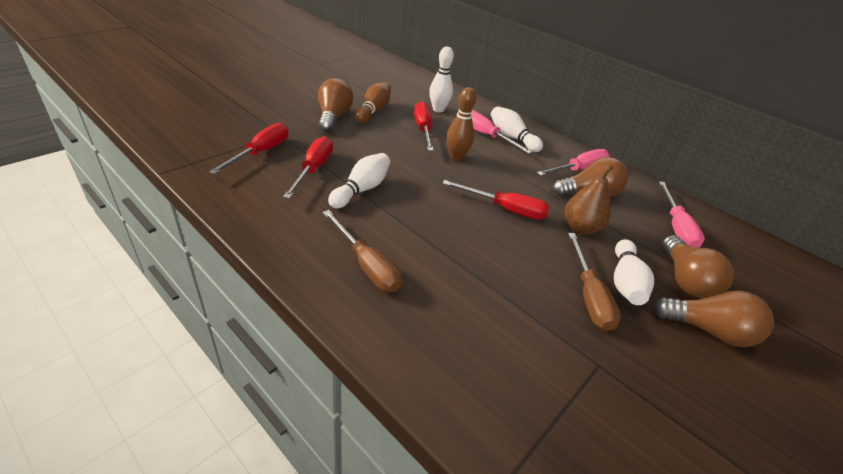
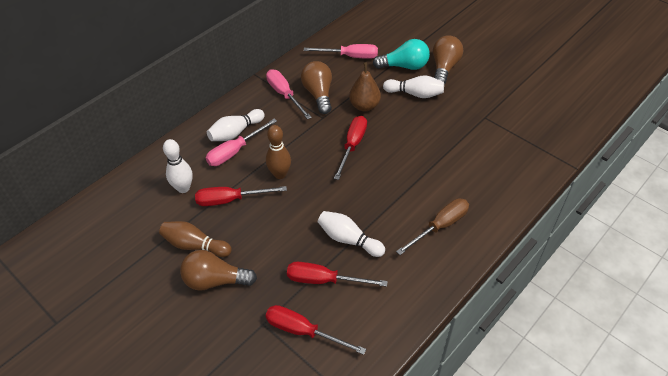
camera: 85 degrees left, 10 degrees up
brown screwdriver [568,233,621,331] -> none
brown light bulb [662,235,734,298] -> turquoise light bulb [373,39,430,70]

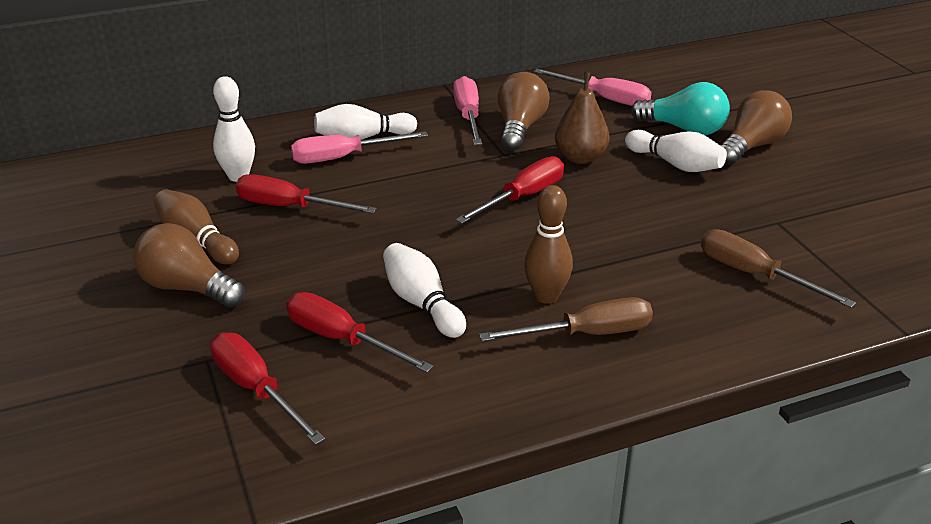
camera: 25 degrees right, 15 degrees down
brown bowling pin [266,125,291,179] -> brown bowling pin moved to [524,185,573,304]
none -> brown screwdriver [701,229,856,308]

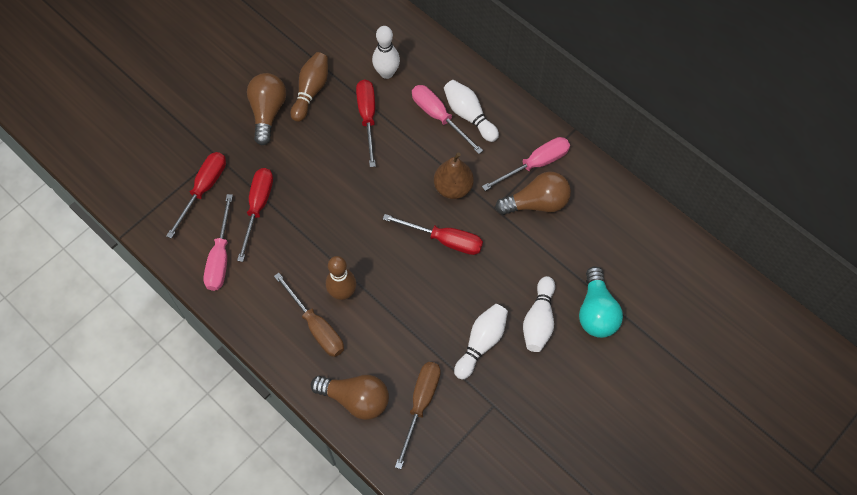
camera: 65 degrees right, 30 degrees up
white bowling pin [383,243,466,338] -> white bowling pin moved to [454,304,508,380]
pink screwdriver [534,69,652,106] -> pink screwdriver moved to [204,194,233,291]
brown pear [555,72,610,164] -> brown pear moved to [434,152,474,199]
brown light bulb [720,90,792,165] -> brown light bulb moved to [311,375,389,420]

